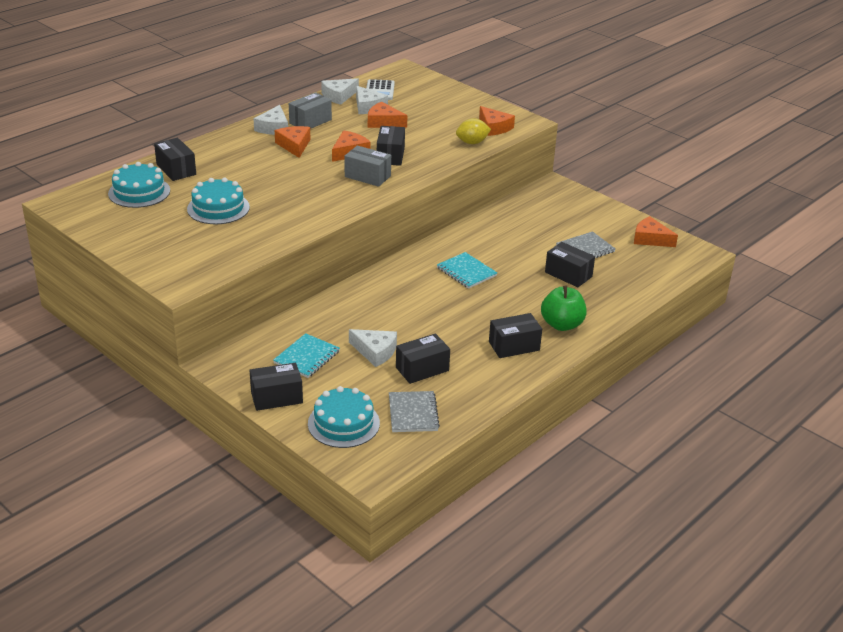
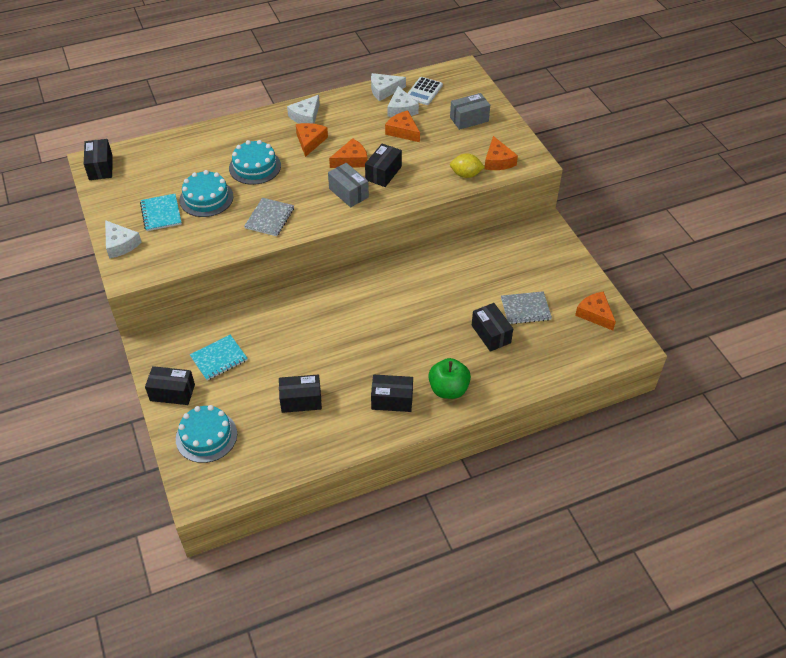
camera: 25 degrees right, 15 degrees up
turquoise cake [108,162,170,208] -> turquoise cake moved to [229,140,281,185]
black box [154,138,196,181] -> black box moved to [84,139,113,180]
grey box [289,92,332,129] -> grey box moved to [450,93,490,130]
white cheese [349,329,397,367] -> white cheese moved to [105,220,142,258]
grey notebook [389,391,440,432] -> grey notebook moved to [244,198,294,236]
turquoise notebook [437,252,497,289] -> turquoise notebook moved to [140,194,182,231]

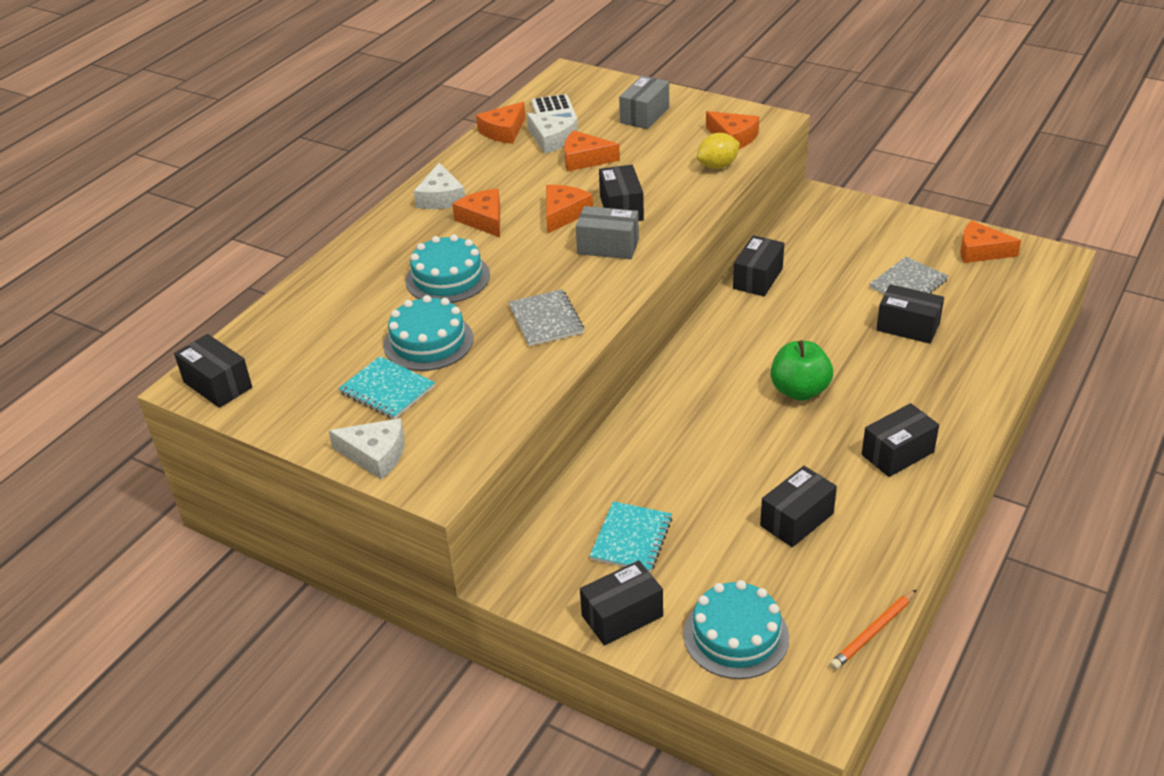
camera: 35 degrees left, 10 degrees down
white cheese [371,73,406,101] -> orange cheese [476,102,526,144]
green apple [428,358,471,399] -> green apple moved to [771,340,833,401]
none -> black box [733,235,784,297]
none -> orange pencil [830,589,917,670]

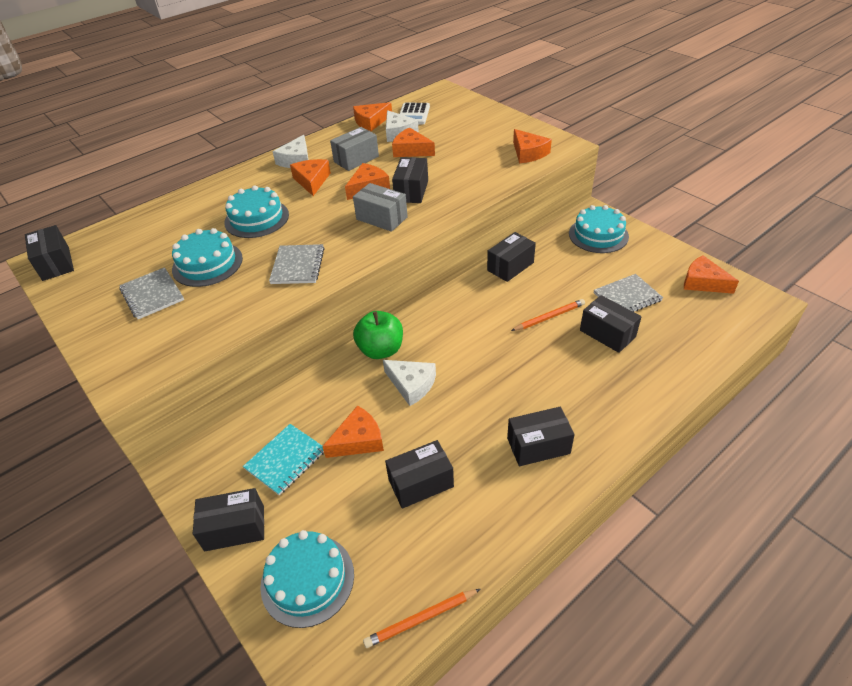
camera: 20 degrees right, 5 degrees up
white cheese [328,418,404,480] -> white cheese moved to [383,360,436,406]
turquoise notebook [338,356,435,419] -> grey notebook [119,267,184,319]
grey box [619,76,669,129] -> grey box moved to [330,127,379,171]
yellow lemon [697,133,740,169] -> none
green apple [771,340,833,401] -> green apple moved to [353,311,403,359]
none -> orange cheese [322,405,384,458]
none -> orange pencil [511,299,585,331]
none -> turquoise cake [569,205,629,253]

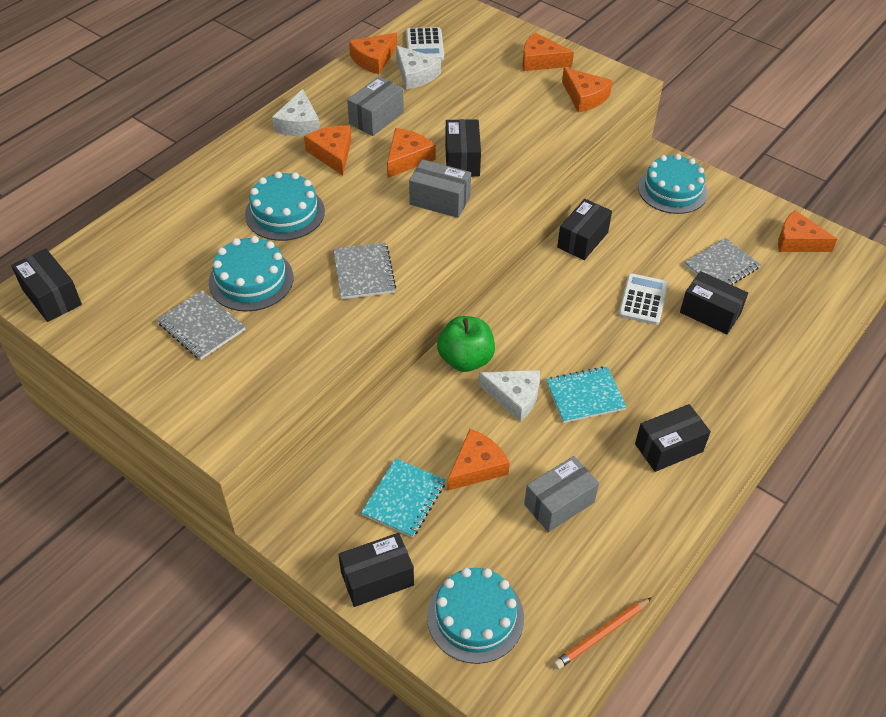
camera: 15 degrees left, 5 degrees up
black box [385,440,454,509] -> grey box [524,456,599,532]
orange cheese [392,128,435,157] -> orange cheese moved to [522,33,574,71]
orange pencil [511,299,585,331] -> white calculator [618,273,668,325]
none -> turquoise notebook [546,366,627,423]

